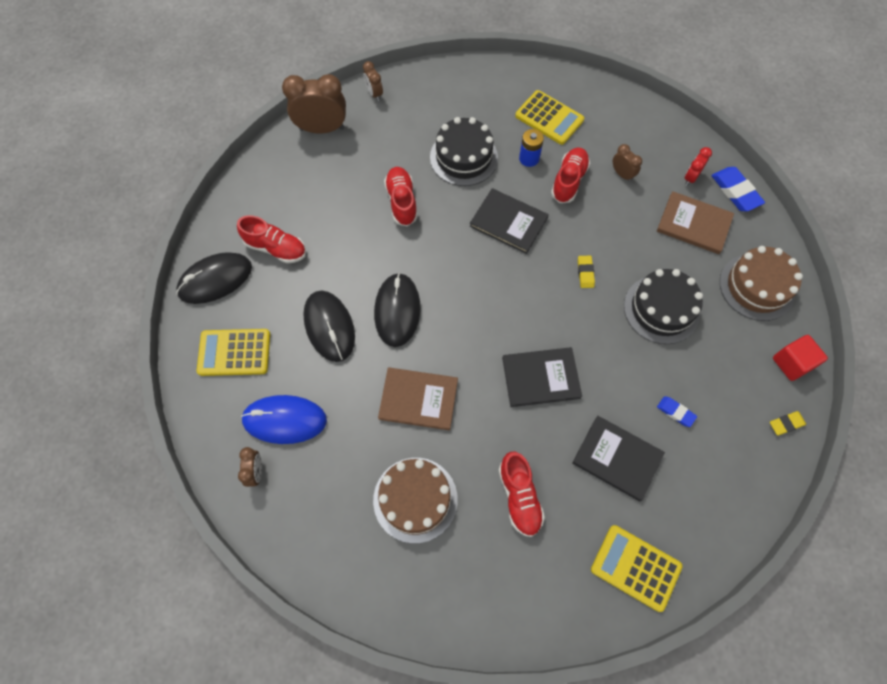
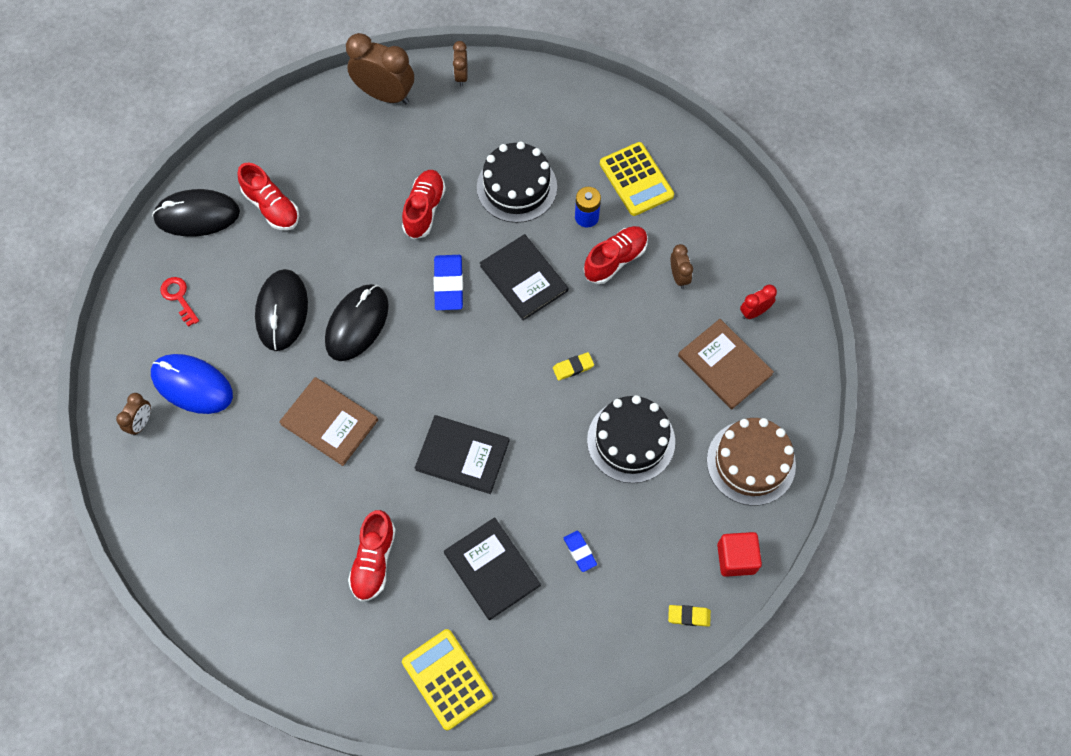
camera: 25 degrees right, 0 degrees up
yellow calculator [197,329,270,376] -> red key [160,277,199,327]
brown cake [373,458,458,543] -> none
yellow eraser [578,256,595,288] -> yellow eraser turned 45 degrees clockwise [553,352,594,381]
blue eraser [711,167,765,211] -> blue eraser moved to [434,255,463,310]

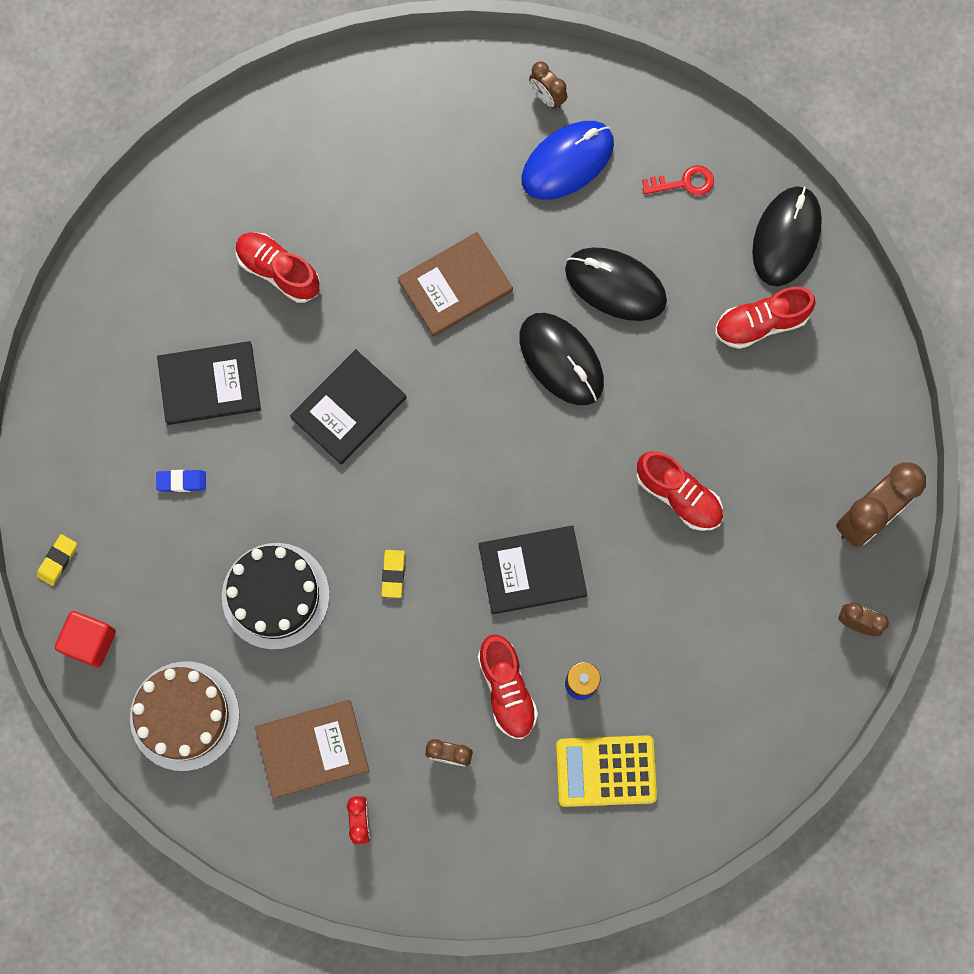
camera: 115 degrees right, 10 degrees up
yellow calculator [402,629,493,730] -> none
blue eraser [434,255,463,310] -> none
black cake [477,141,557,223] -> none

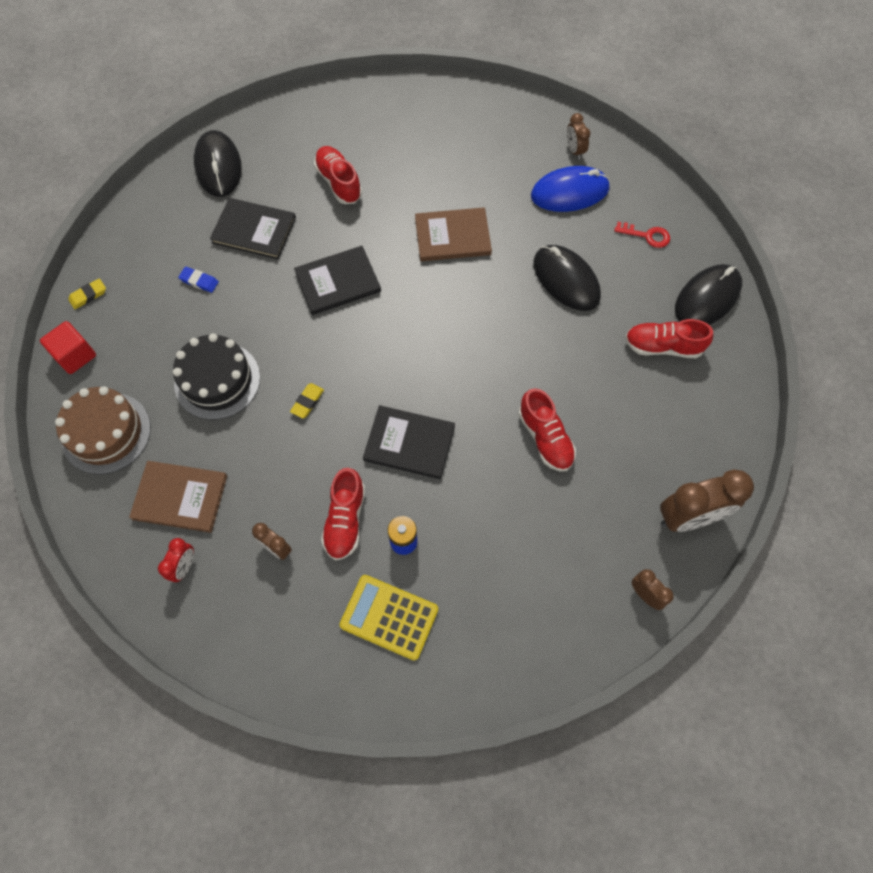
camera: 25 degrees right, 10 degrees down
black mouse [519,313,604,405] -> black mouse moved to [194,130,242,197]

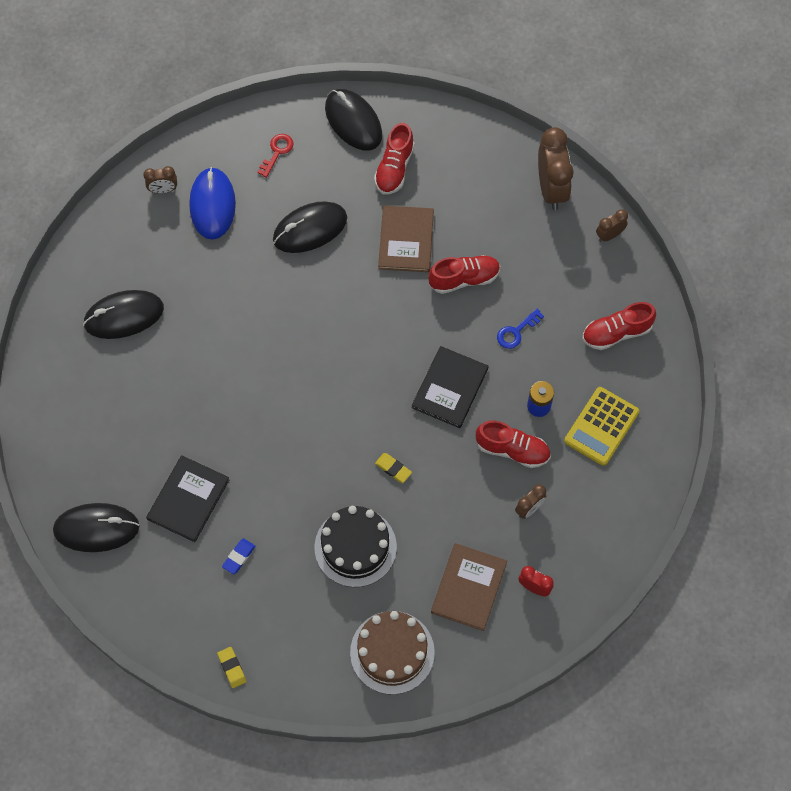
camera: 80 degrees left, 0 degrees up
red cube [40,321,96,374] -> none
black book [294,246,381,315] -> none
red shoe [314,146,362,204] -> red shoe moved to [582,302,656,350]
brown book [415,207,492,261] -> brown book moved to [378,205,434,272]
none -> black mouse [83,290,164,339]
none -> blue key [497,308,544,349]

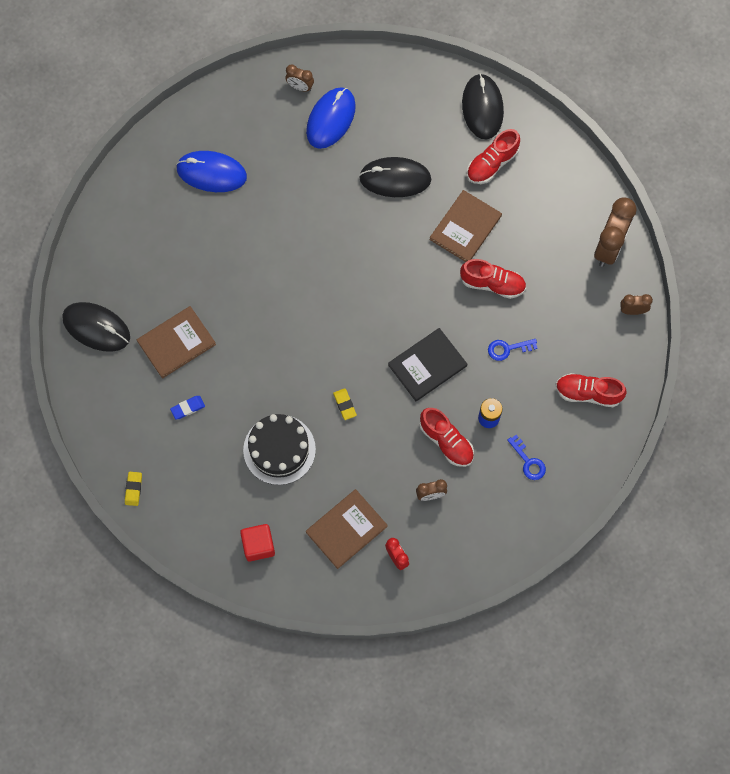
camera: 30 degrees right, 5 degrees up
black mouse [83,290,164,339] -> blue mouse [176,151,247,192]
black book [146,455,230,542] -> brown book [137,306,216,379]
red key [257,134,293,178] -> none
brown cake [350,611,435,695] -> red cube [240,524,275,561]
yellow calculator [564,387,639,466] -> blue key [507,435,546,480]

